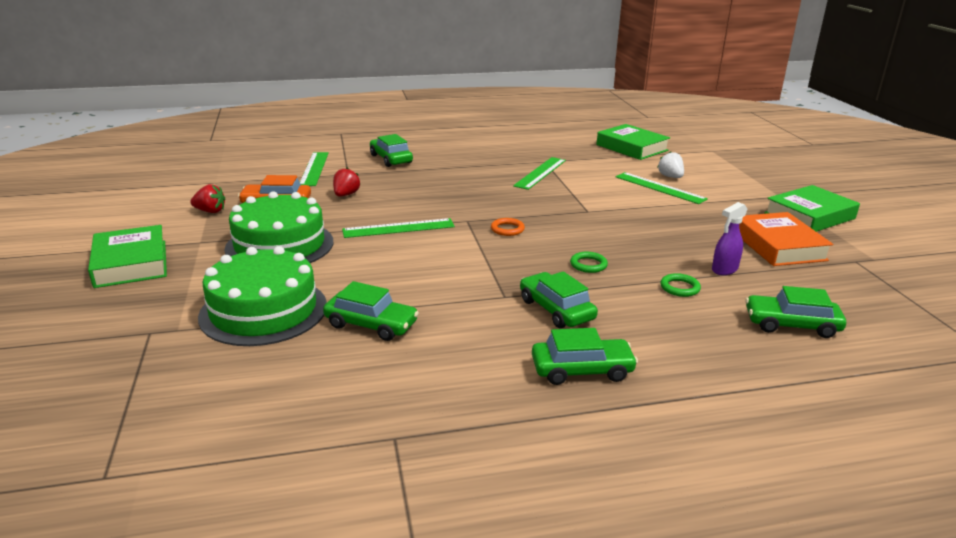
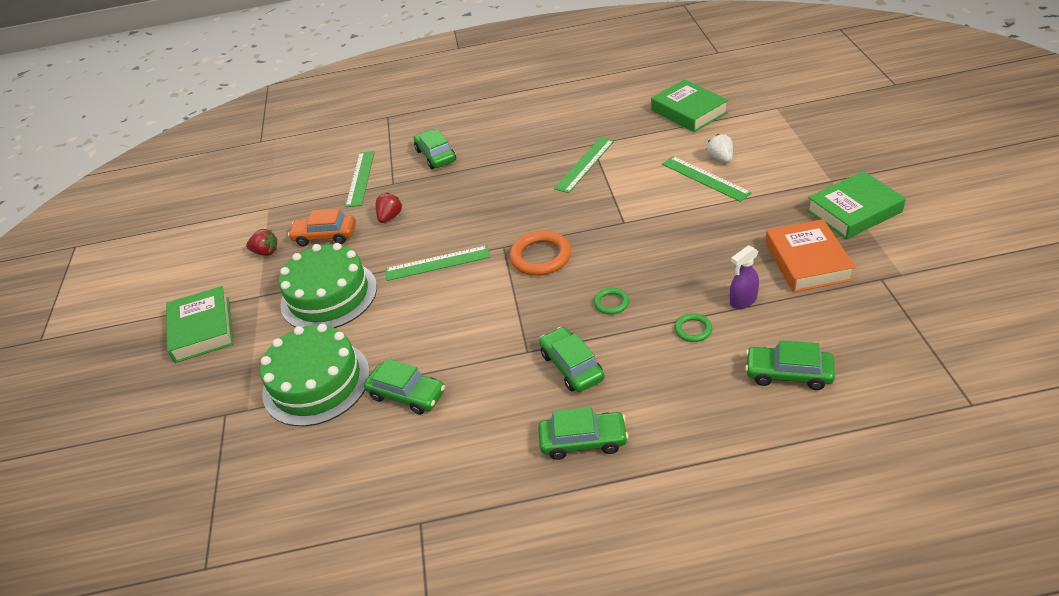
camera: 10 degrees right, 15 degrees up
orange ring [491,218,525,236] -> orange ring [509,231,571,276], size x1.88

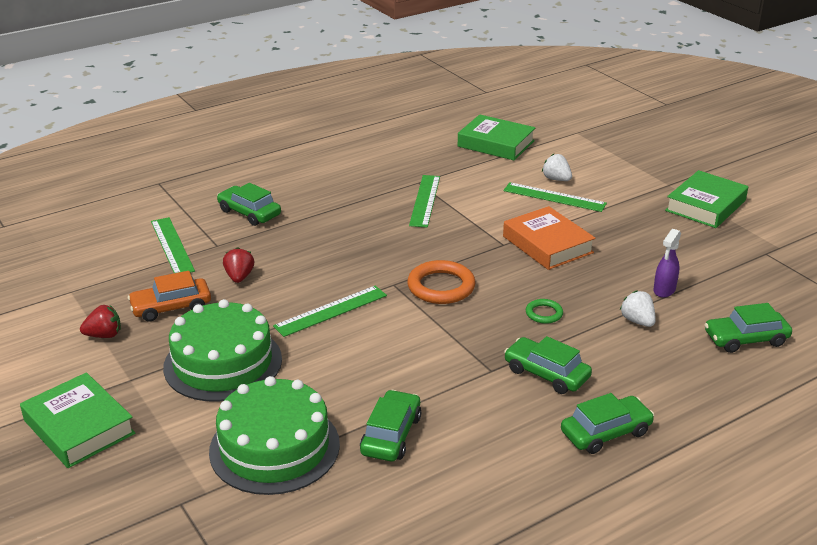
camera: 30 degrees left, 10 degrees down
green car [364,359,445,415] -> green car turned 75 degrees counterclockwise [360,390,421,461]
green ring [674,313,712,342] -> white strawberry [620,290,656,327]
orange book [765,219,855,292] -> orange book moved to [503,206,596,270]

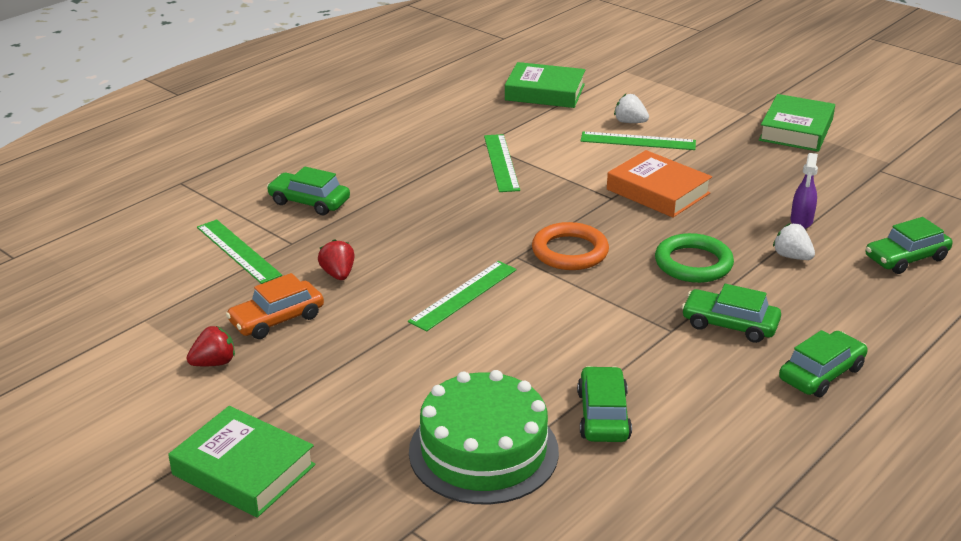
camera: 15 degrees left, 0 degrees up
green cake [163,299,282,402] -> none
green ring [526,299,563,324] -> green ring [655,233,734,283], size x1.88

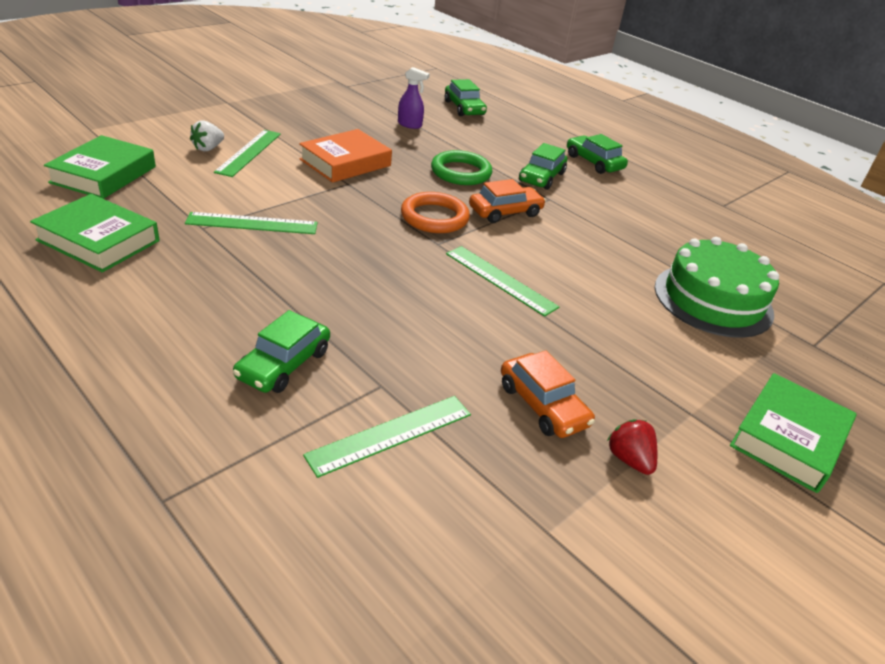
camera: 90 degrees left, 5 degrees up
red strawberry [318,239,355,280] -> none
green car [577,366,632,442] -> none
green book [759,94,835,152] -> green book moved to [30,194,160,272]
white strawberry [773,223,815,260] -> none
none -> orange car [469,179,546,223]

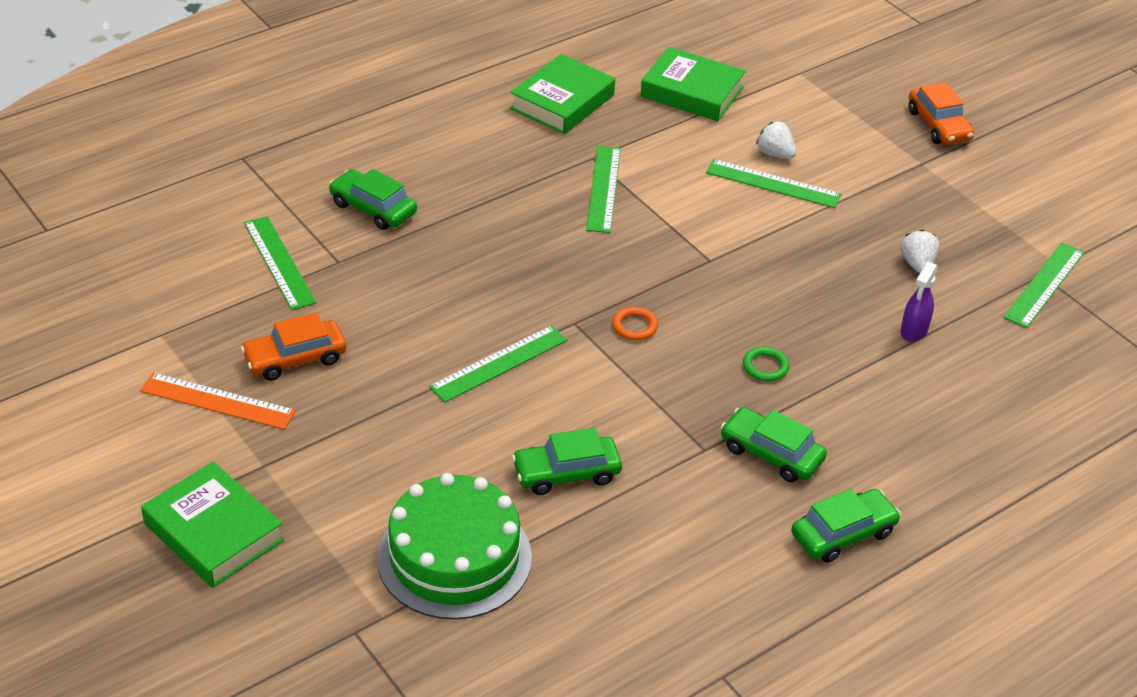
camera: 100 degrees right, 5 degrees up
orange book [299,129,392,183] -> none
orange ring [401,192,470,233] -> orange ring [612,307,658,341], size x0.53
green ring [431,150,493,185] -> green ring [743,347,789,382], size x0.53
green car [445,79,487,116] -> green car moved to [512,428,622,495]
orange car [469,179,546,223] -> orange car moved to [908,82,974,145]
red strawberry [607,419,657,475] -> orange ruler [140,373,296,430]
none -> white strawberry [900,230,939,273]
none -> green ruler [1003,243,1084,328]

